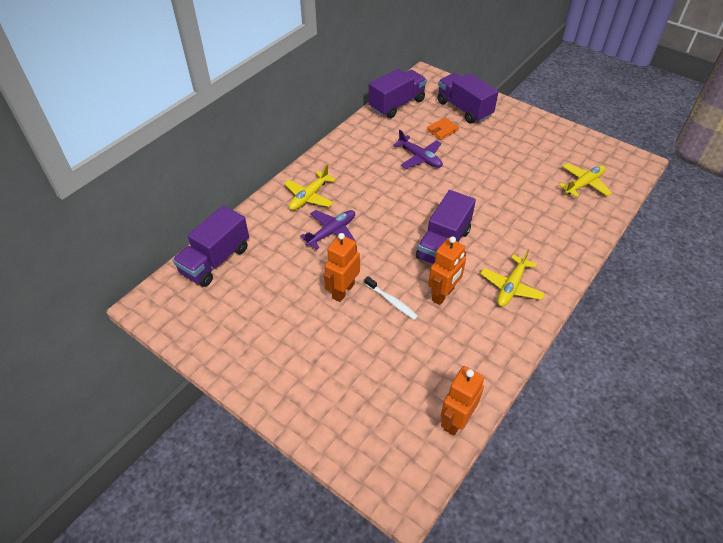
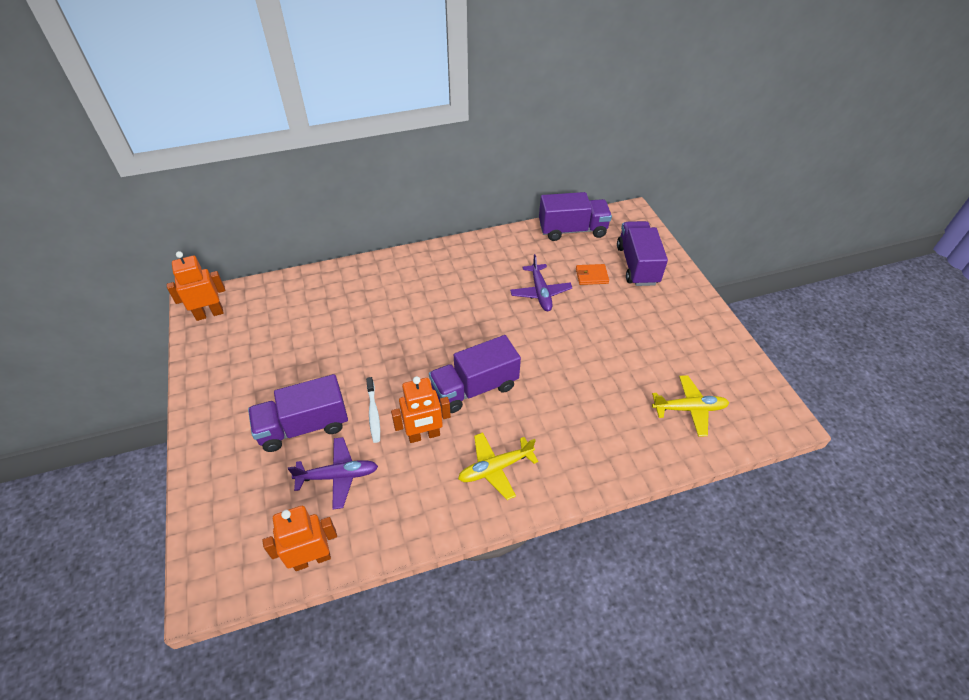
camera: 35 degrees right, 0 degrees up
purple truck [172,205,249,287] -> purple truck moved to [248,374,348,452]
yellow plane [284,165,336,210] -> none
purple plane [300,210,355,250] -> purple plane moved to [288,437,378,509]
orange robot [324,233,360,302] -> orange robot moved to [166,251,225,321]

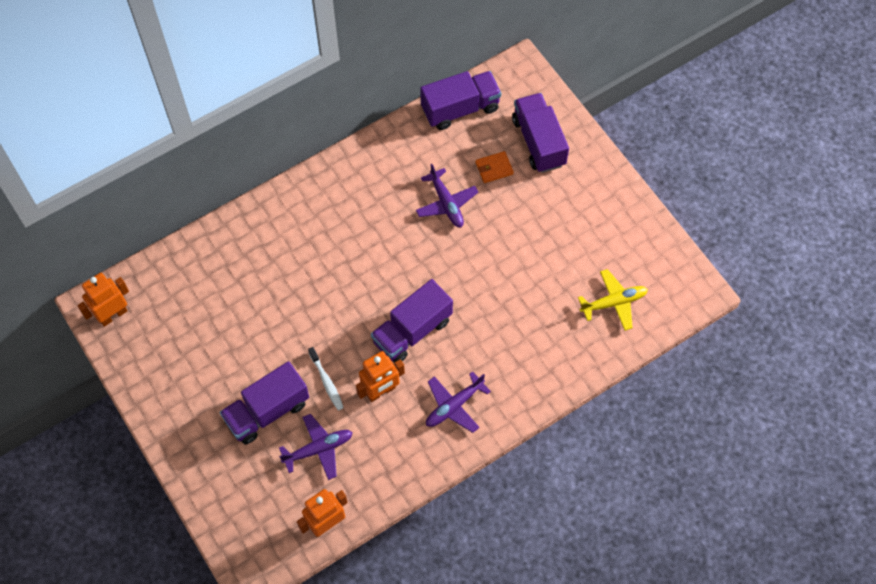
camera: 15 degrees left, 15 degrees up
yellow plane [458,432,539,500] -> purple plane [426,371,491,433]

